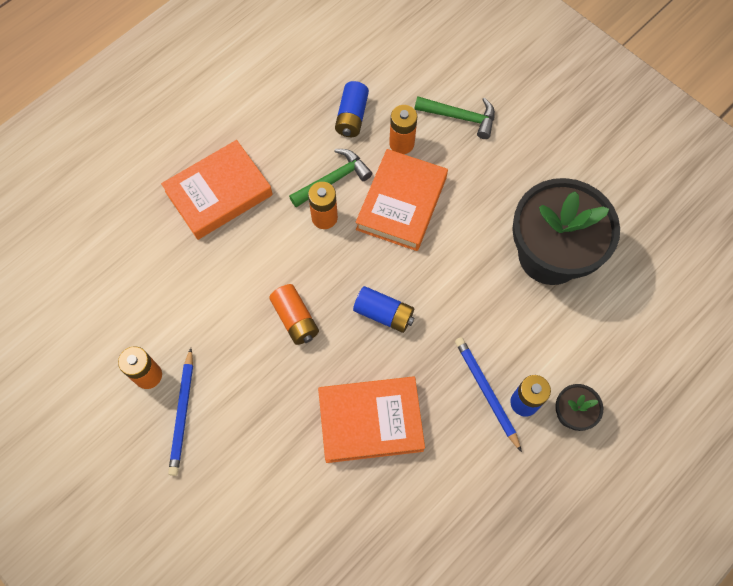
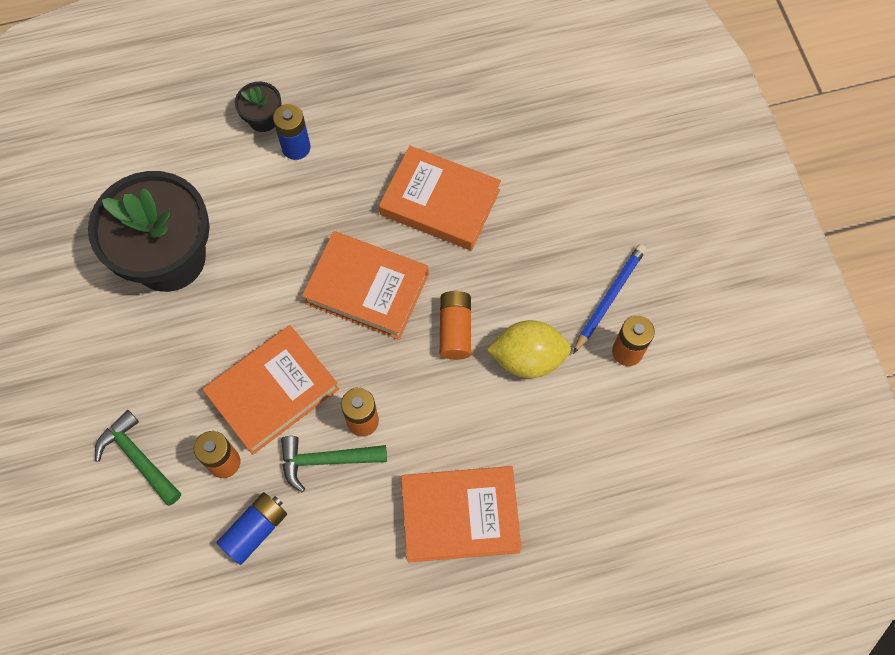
camera: 150 degrees left, 0 degrees up
blue battery [353,286,414,333] -> orange book [302,231,429,340]
blue pencil [455,337,522,452] -> none
none -> yellow lemon [487,320,571,378]

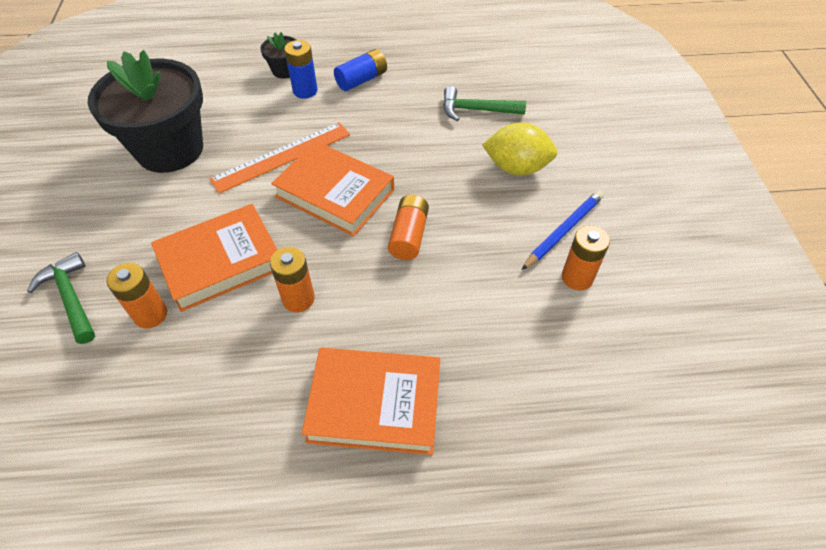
camera: 10 degrees right, 15 degrees down
blue battery [217,492,287,565] -> blue battery moved to [334,49,387,91]
green hammer [281,436,387,492] -> green hammer moved to [443,86,526,121]
orange book [379,146,501,251] -> none
yellow lemon [487,320,571,378] -> yellow lemon moved to [482,123,557,175]
none -> orange ruler [209,122,350,194]

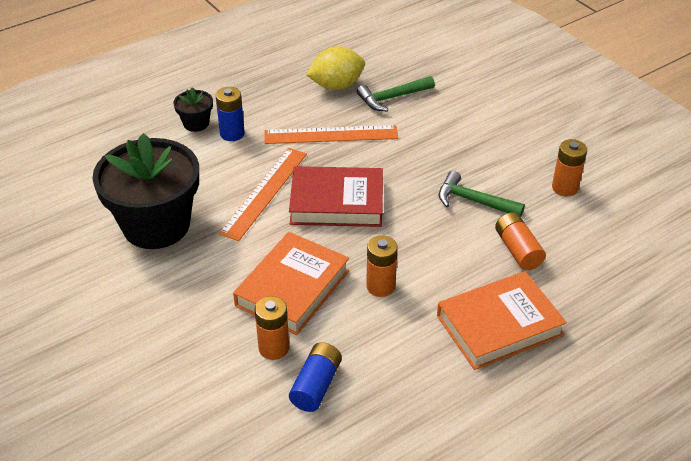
camera: 30 degrees left, 10 degrees down
green hammer [27,252,95,344] -> green hammer moved to [439,171,525,217]
orange book [271,141,394,236] -> red book [289,166,383,227]
blue battery [334,49,387,91] -> blue battery moved to [289,342,342,412]
orange battery [388,195,429,260] -> orange battery moved to [495,212,546,270]
yellow lemon [482,123,557,175] -> yellow lemon moved to [306,46,365,90]
blue pencil [521,190,604,270] -> none
none -> orange ruler [264,125,398,144]

